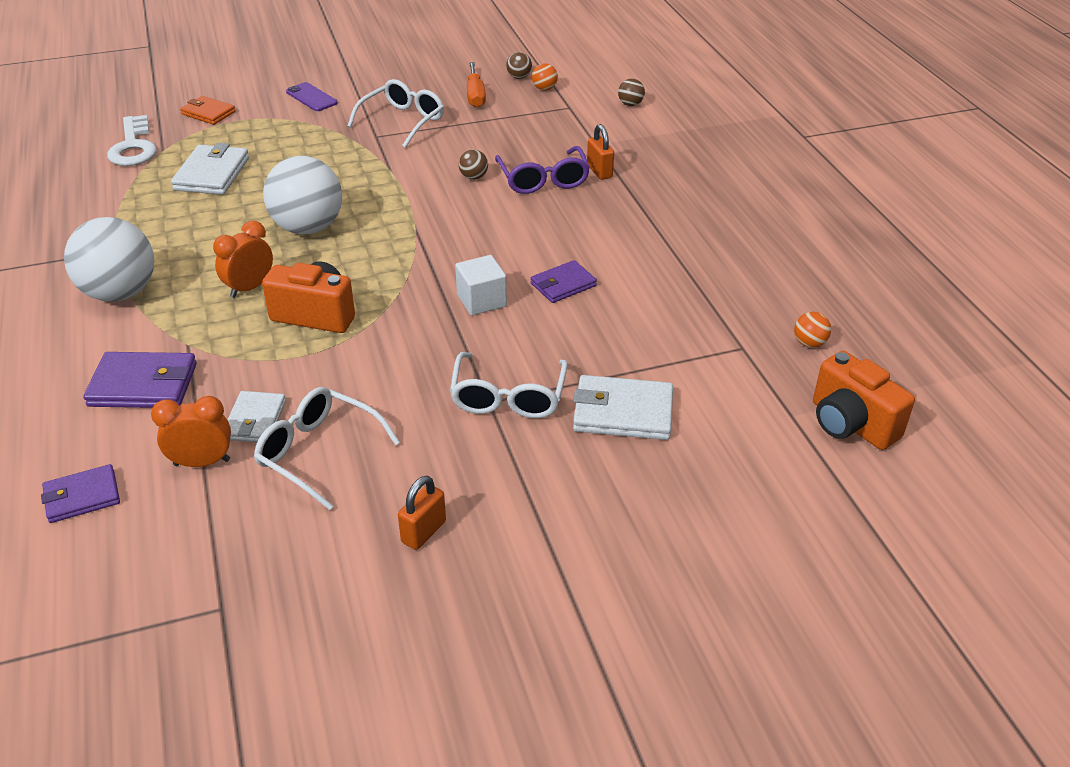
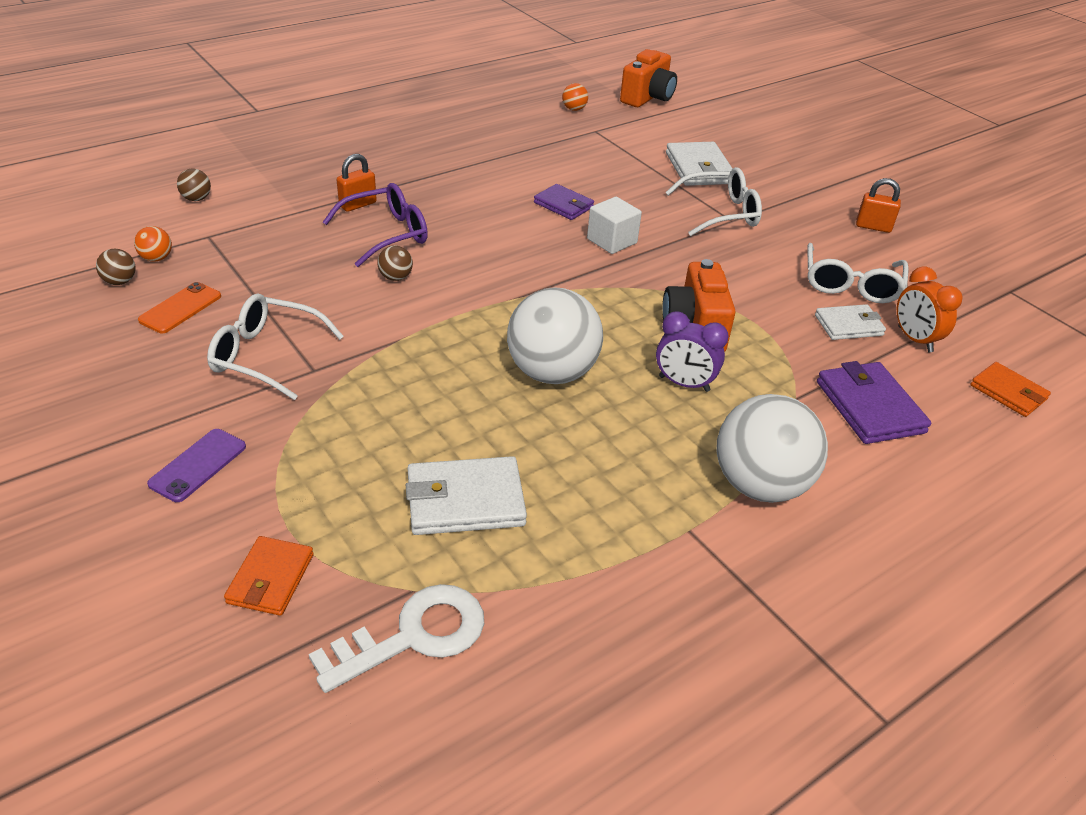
camera: 110 degrees left, 0 degrees up
purple wallet [41,464,120,523] -> orange wallet [970,362,1051,417]
orange clock [213,221,273,298] -> purple clock [656,312,729,392]
orange screwdriver [467,62,486,108] -> orange phone [138,282,221,333]

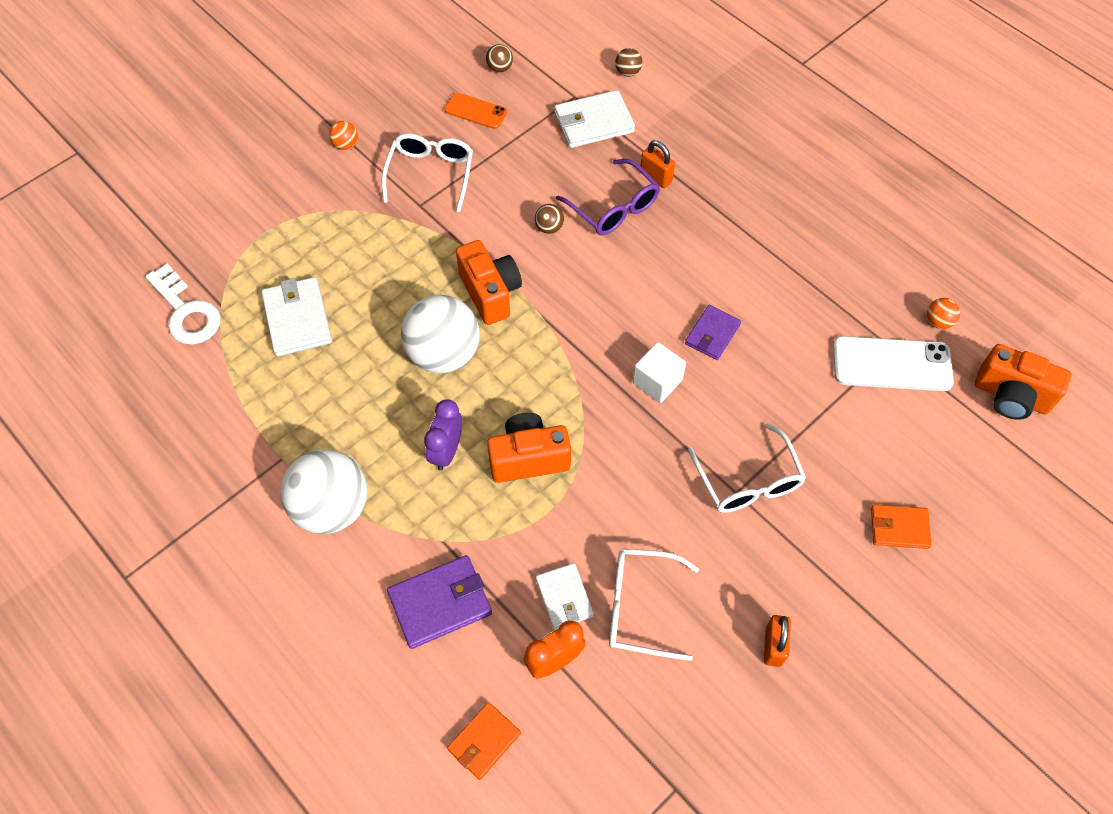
camera: 85 degrees right, 20 degrees up
orange ball [134,226,172,262] -> orange ball moved to [329,121,358,150]
purple phone [147,429,246,502] -> none
orange wallet [224,536,314,616] -> orange wallet moved to [871,504,931,549]
white wallet [666,142,733,186] -> white wallet moved to [554,90,635,148]
none -> orange camera [456,240,522,325]
none -> white phone [833,336,954,391]

